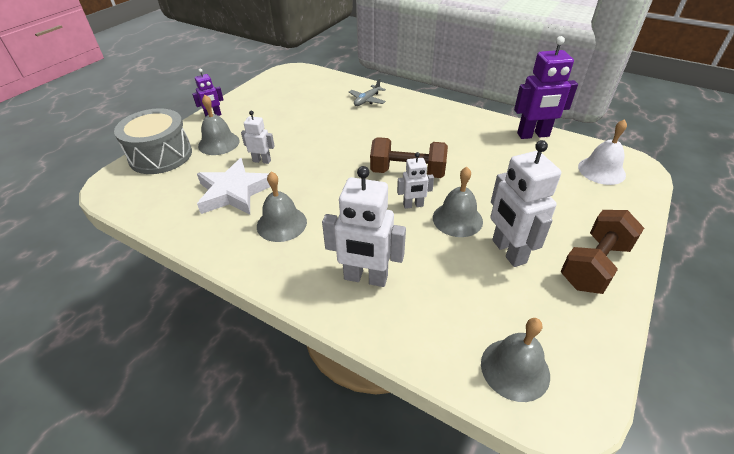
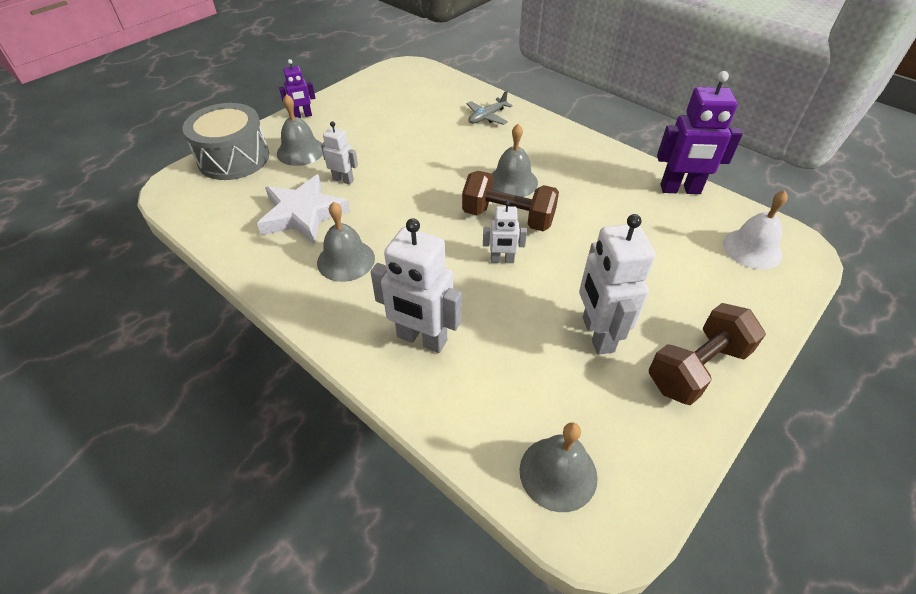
camera: 10 degrees right, 5 degrees up
grey bell [433,167,483,237] -> grey bell moved to [491,124,538,197]

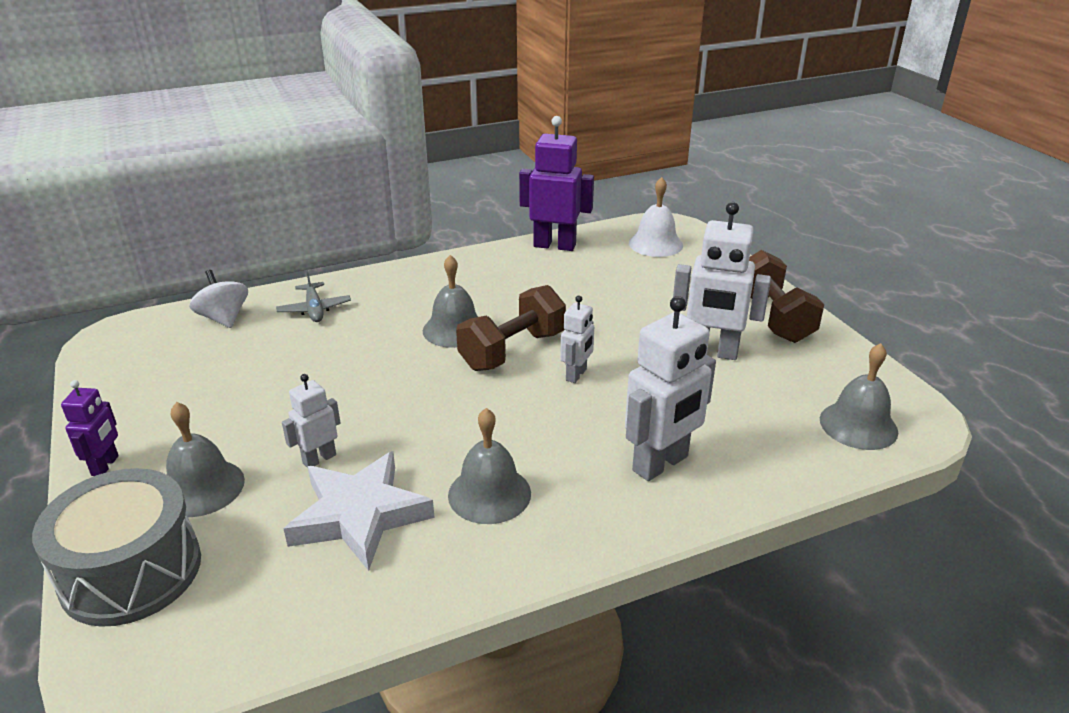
camera: 65 degrees left, 15 degrees down
purple robot [657,71,743,194] -> purple robot turned 105 degrees counterclockwise [519,116,594,251]
none -> white spinning top [189,270,248,328]

